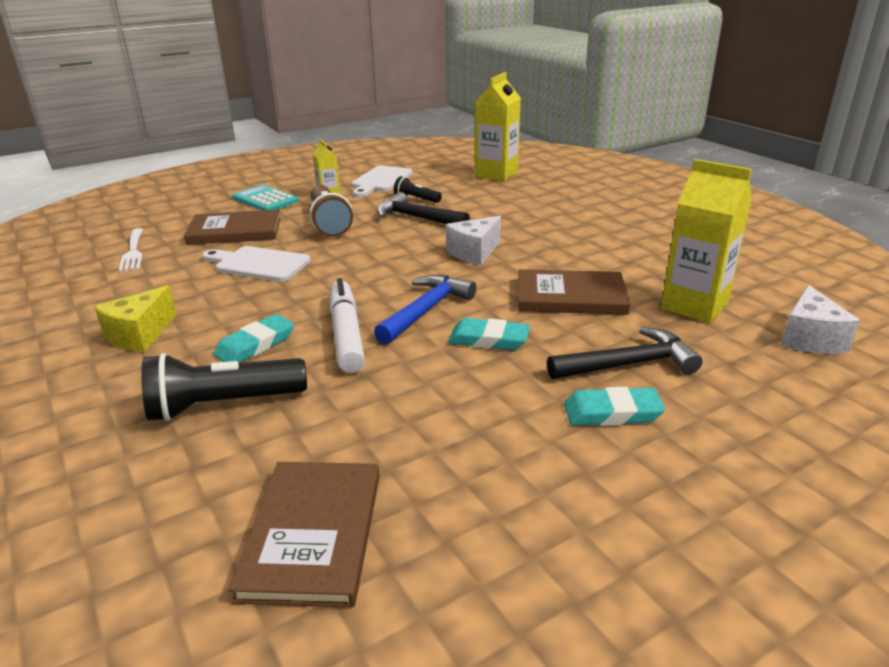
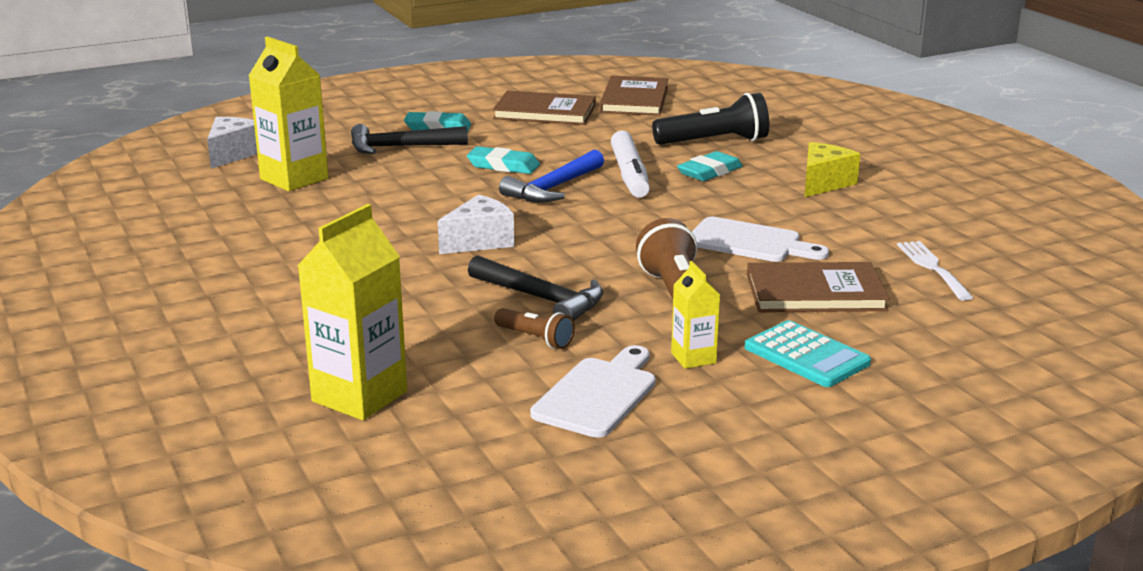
camera: 175 degrees left, 5 degrees down
black flashlight [394,176,442,203] -> brown flashlight [494,308,575,349]
brown book [518,269,630,315] -> brown book moved to [493,91,596,125]

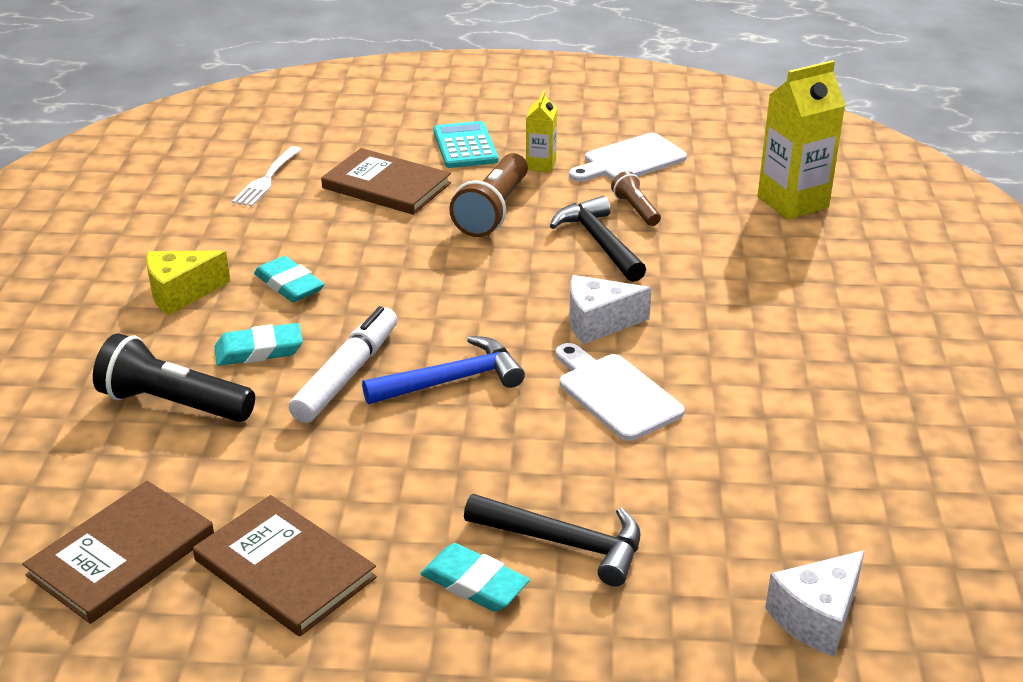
camera: 150 degrees left, 10 degrees up
yellow carton [248,37,329,191] -> none
turquoise eraser [467,146,540,174] -> turquoise eraser moved to [254,256,325,302]
white cutting board [692,217,829,262] -> white cutting board moved to [556,343,684,441]

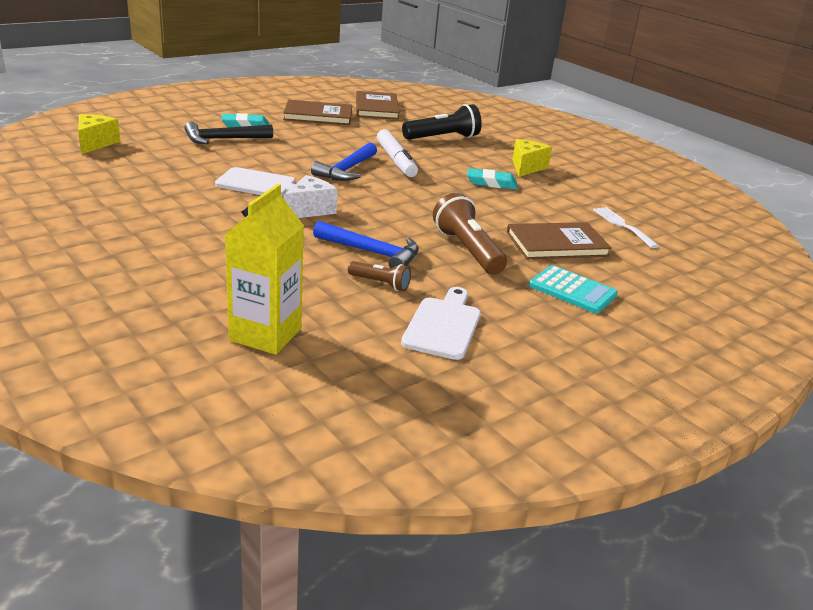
camera: 135 degrees right, 5 degrees down
turquoise eraser [214,323,303,366] -> none
yellow carton [526,91,557,173] -> none
black hammer [550,196,646,282] -> blue hammer [313,221,419,268]
white cheese [765,550,865,657] -> yellow cheese [78,114,120,154]

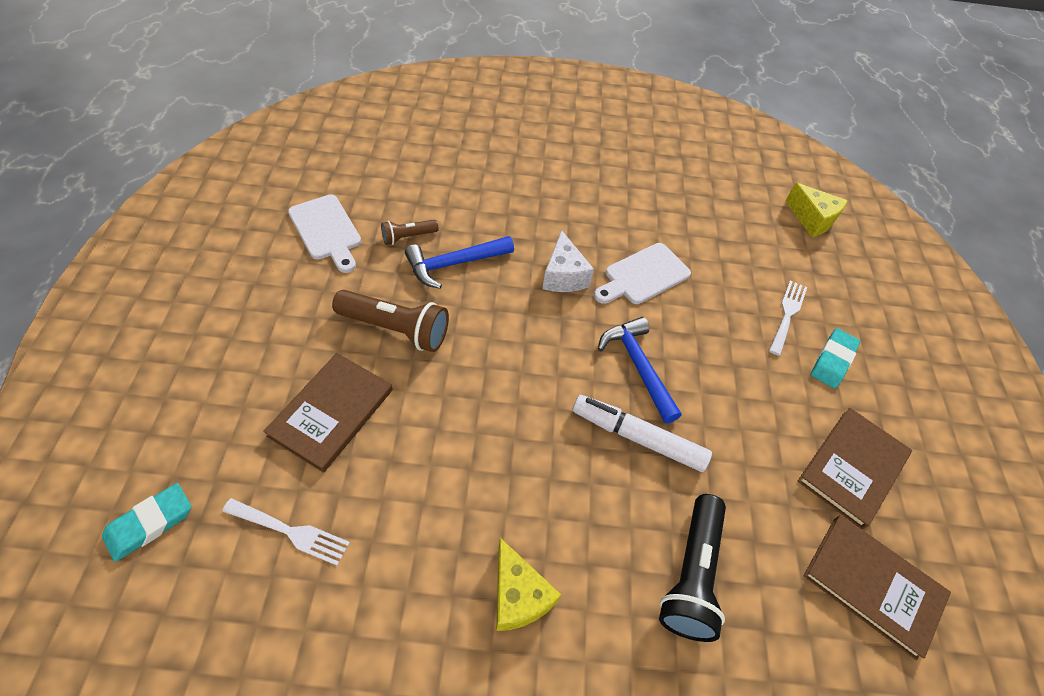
camera: 130 degrees right, 25 degrees up
black hammer [185,122,273,144] -> white fork [769,281,807,356]
yellow carton [225,184,304,355] -> none
turquoise eraser [467,168,517,190] -> turquoise eraser moved to [102,483,191,562]
turquoise calculator [529,265,618,314] -> none

